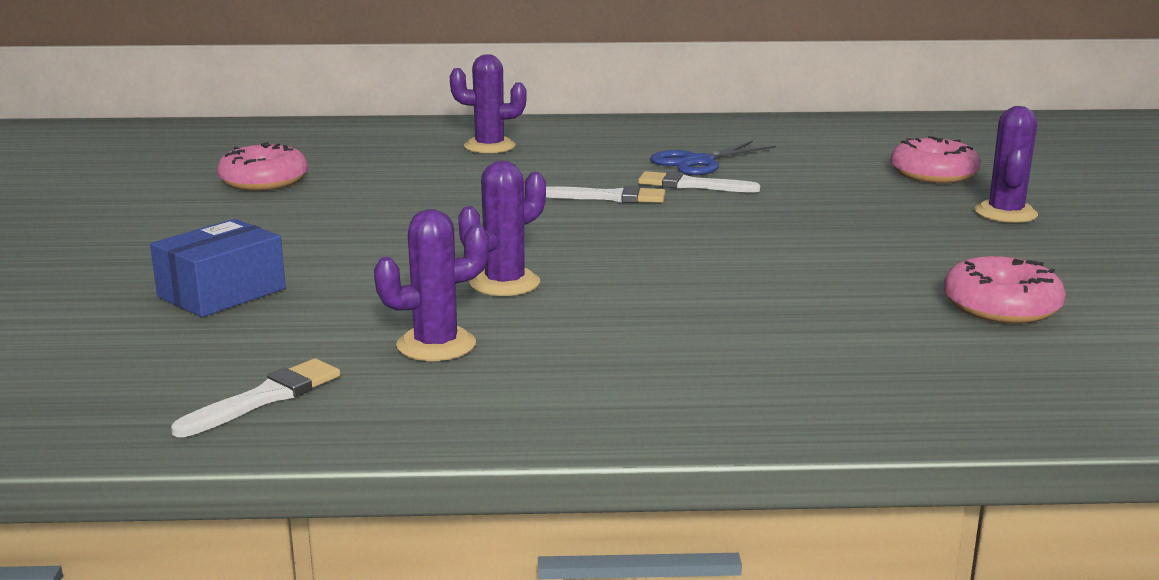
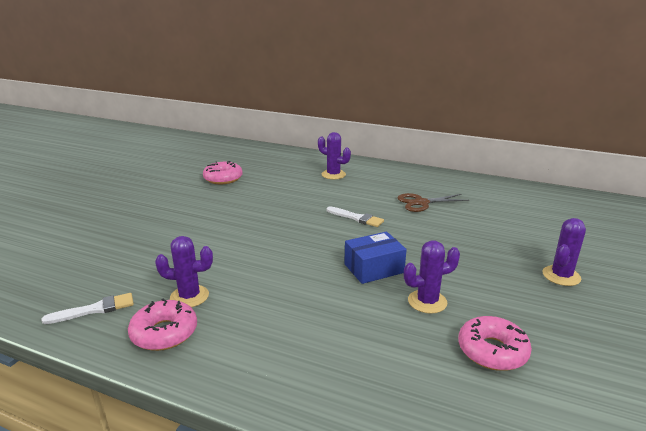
camera: 25 degrees right, 5 degrees up
blue box [150,219,286,317] -> blue box moved to [344,232,407,284]
purple cactus [458,161,546,296] -> purple cactus moved to [404,240,460,314]
white brush [638,171,761,193] -> none
blue scissors [650,141,776,175] -> brown scissors [398,193,469,212]
pink donut [890,136,981,183] -> pink donut moved to [128,299,197,351]

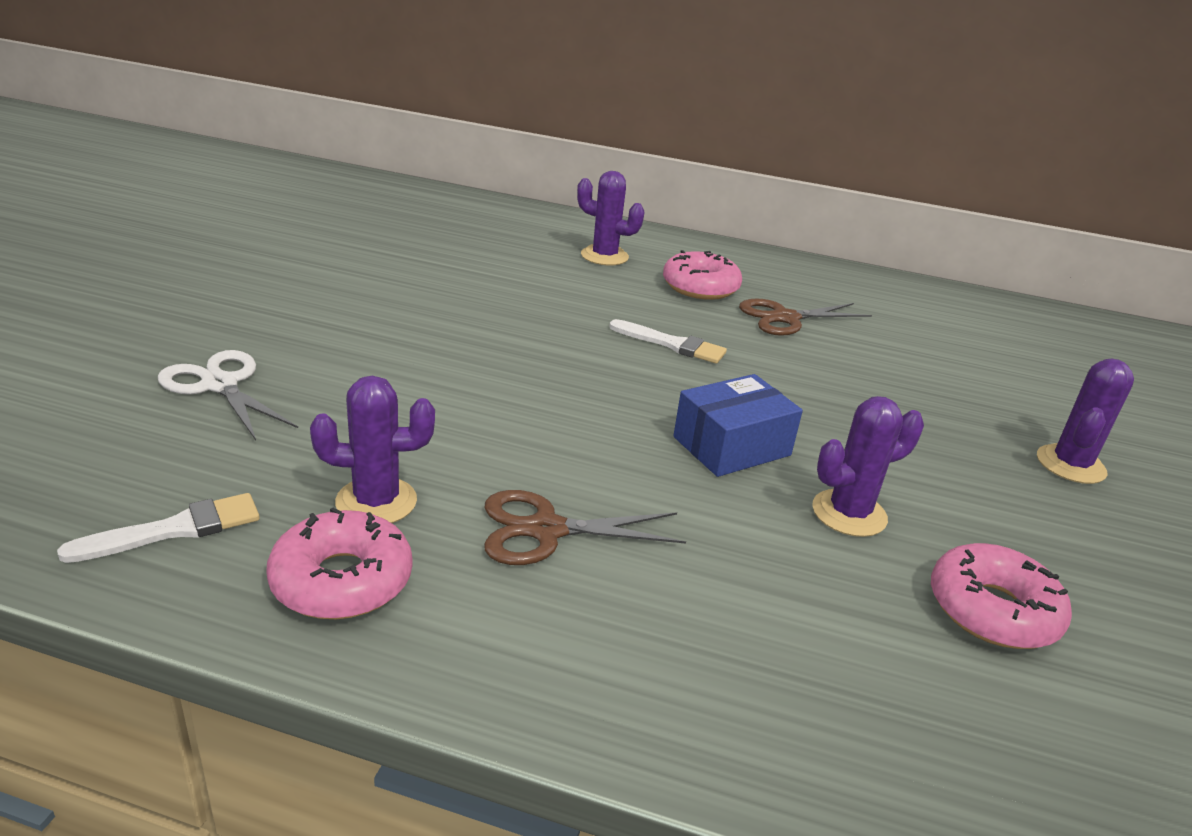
camera: 10 degrees left, 5 degrees up
pink donut [203,161,243,184] -> pink donut moved to [663,250,742,300]
none -> white scissors [158,350,298,440]
none -> brown scissors [484,490,686,565]

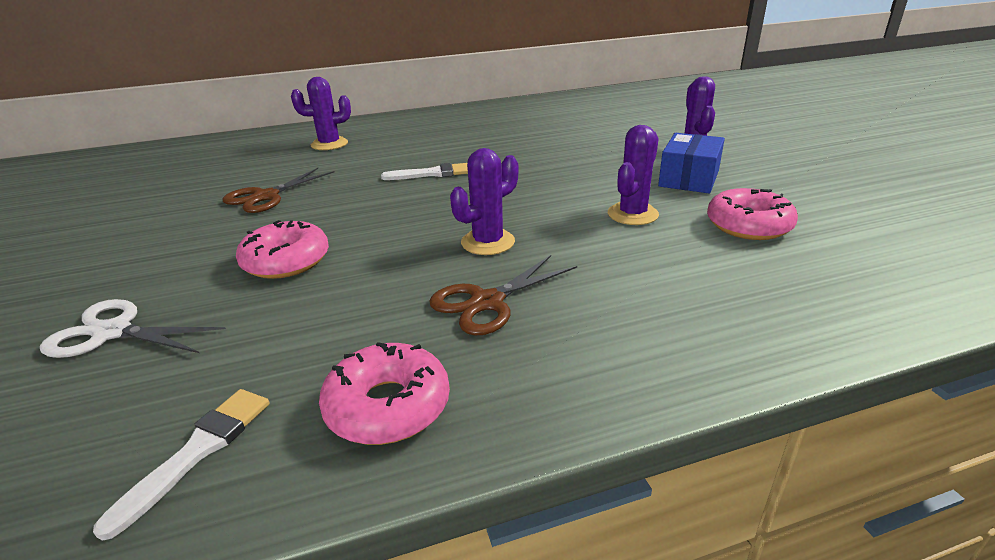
camera: 30 degrees left, 0 degrees up
purple cactus [310,376,435,523] -> purple cactus moved to [450,148,518,255]
pink donut [663,250,742,300] -> pink donut moved to [236,220,329,279]
blue box [673,374,803,477] -> blue box moved to [658,133,725,193]
brown scissors [739,299,872,336] -> brown scissors moved to [222,168,334,213]

